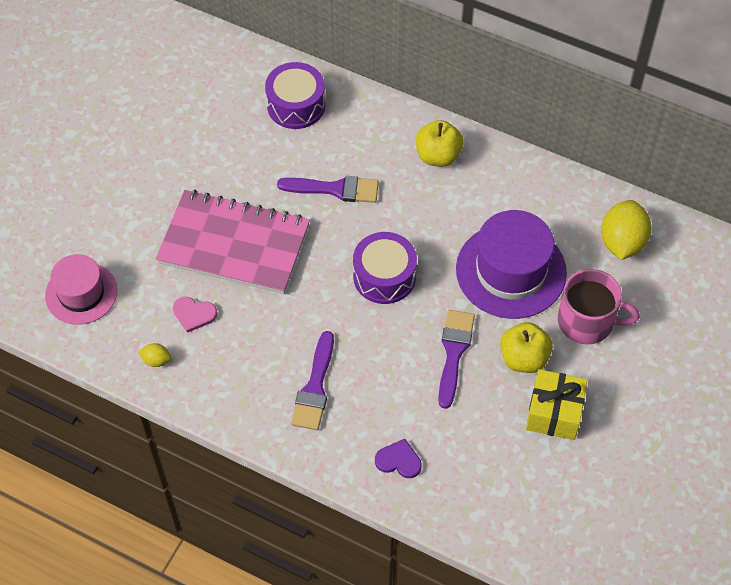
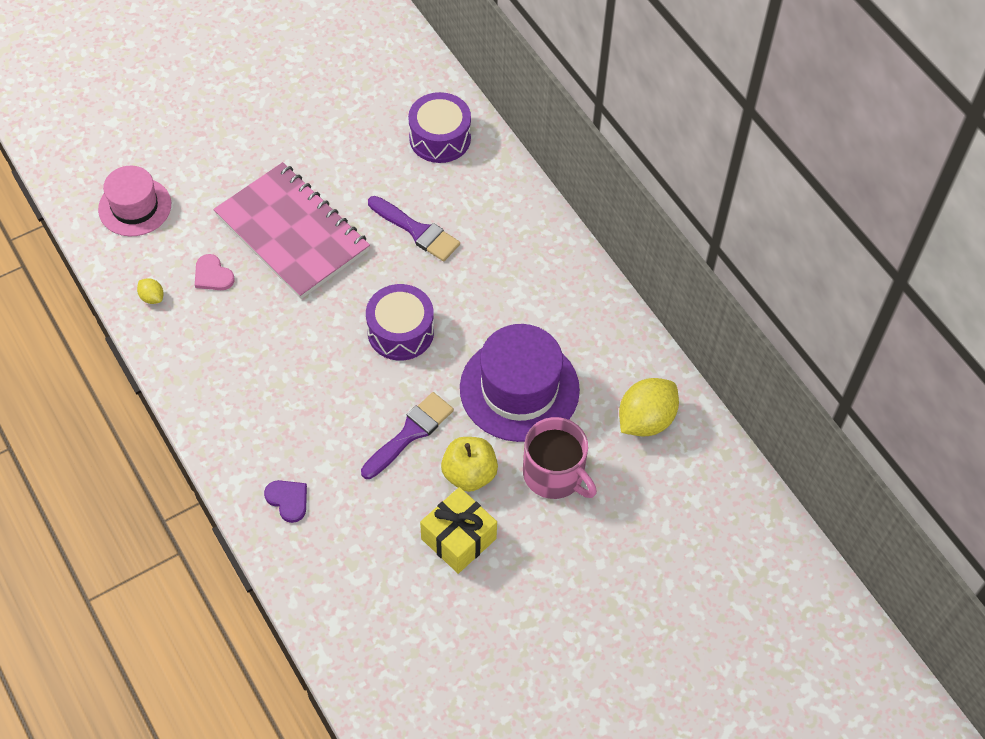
camera: 30 degrees right, 0 degrees up
purple brush [291,331,334,430] -> none
yellow apple [415,120,463,167] -> none

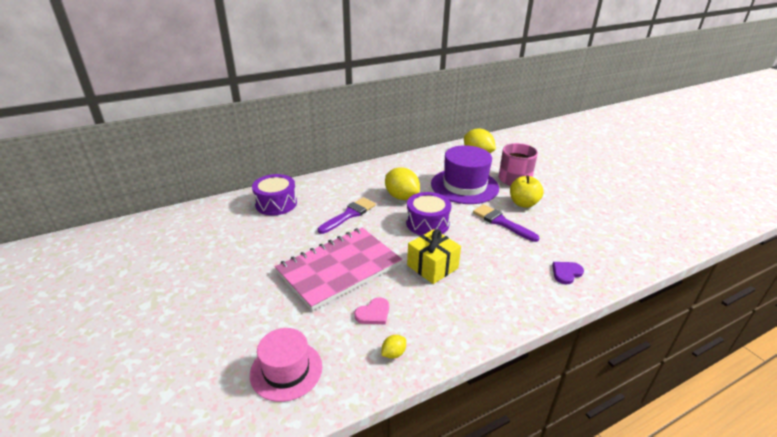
camera: 85 degrees left, 25 degrees down
yellow gift [420,487,497,574] -> yellow gift moved to [407,229,461,284]
none -> yellow lemon [385,167,420,200]

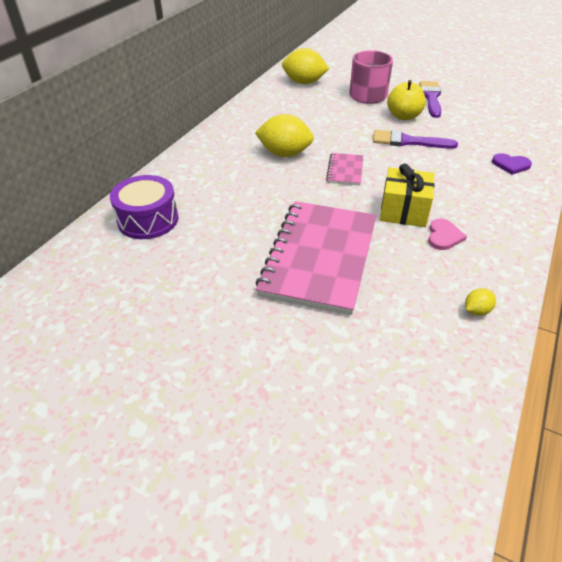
camera: 35 degrees left, 10 degrees up
pink hat [250,328,322,402] -> none
purple brush [318,197,376,234] -> purple brush moved to [419,81,441,118]
pink heart [354,297,389,324] -> pink heart moved to [428,218,467,250]
yellow lemon [381,335,406,359] -> yellow lemon turned 45 degrees clockwise [465,288,496,316]
purple drum [406,192,452,235] -> pink notebook [326,153,363,186]
purple hat [431,145,499,204] -> none
purple heart [552,262,584,284] -> purple heart turned 90 degrees counterclockwise [492,153,532,175]

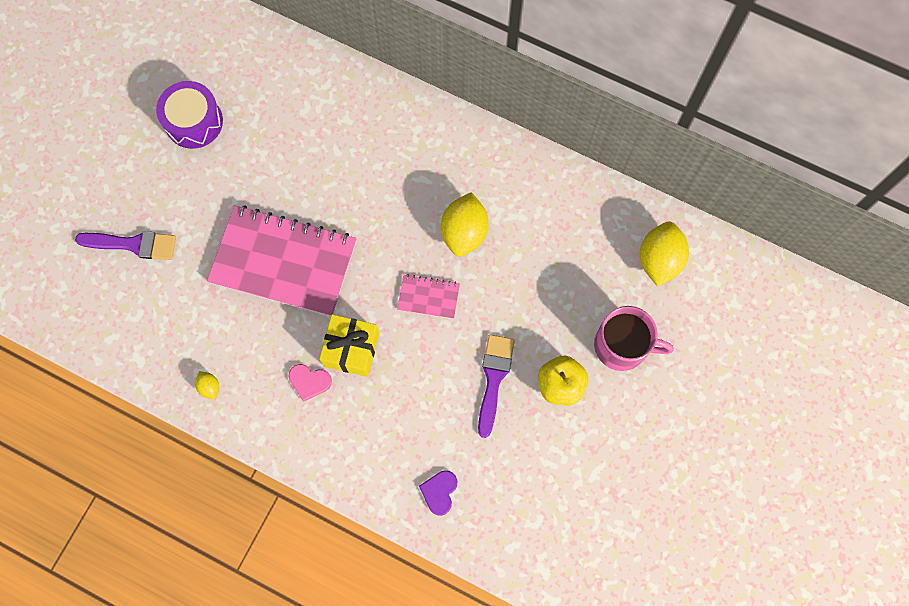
camera: 90 degrees right, 30 degrees up
purple drum [110,175,179,239] -> purple drum moved to [156,81,223,149]
purple brush [419,81,441,118] -> purple brush moved to [75,231,176,260]

